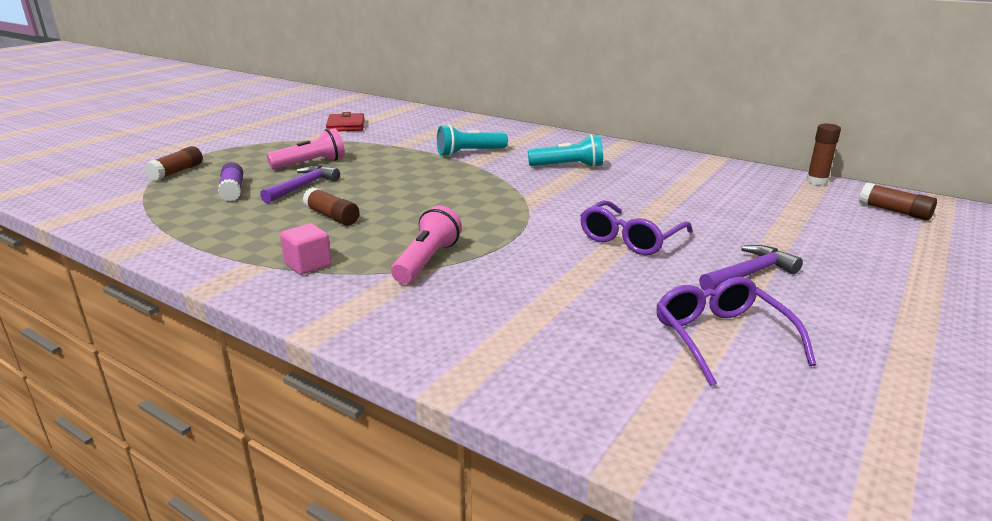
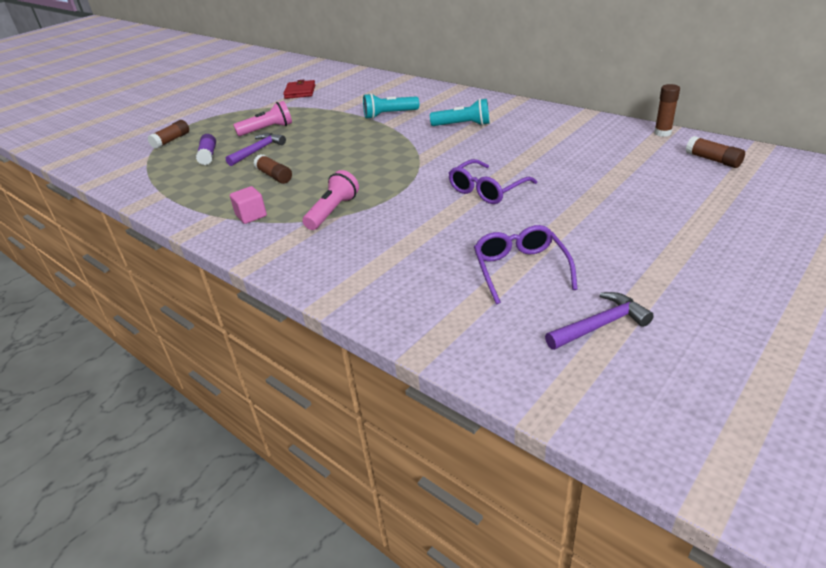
camera: 10 degrees right, 10 degrees up
purple hammer [699,245,803,291] -> purple hammer moved to [545,292,654,350]

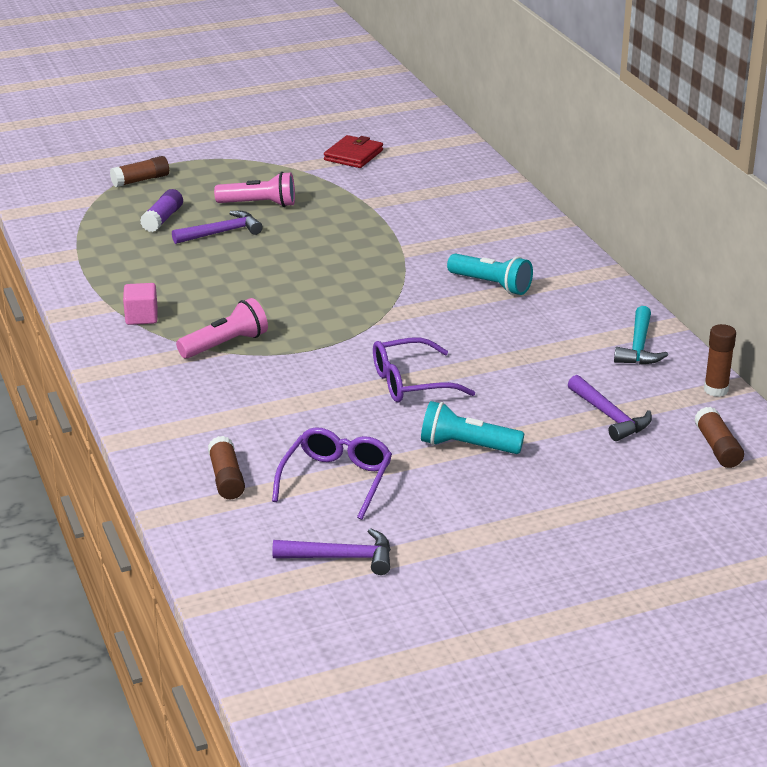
camera: 25 degrees right, 5 degrees down
brown glue stick [254,154,292,184] -> brown glue stick moved to [208,436,245,499]
turquoise flashlight [363,93,419,119] -> turquoise flashlight moved to [421,401,524,454]
none -> purple hammer [568,375,652,441]
none -> turquoise hammer [614,306,668,365]

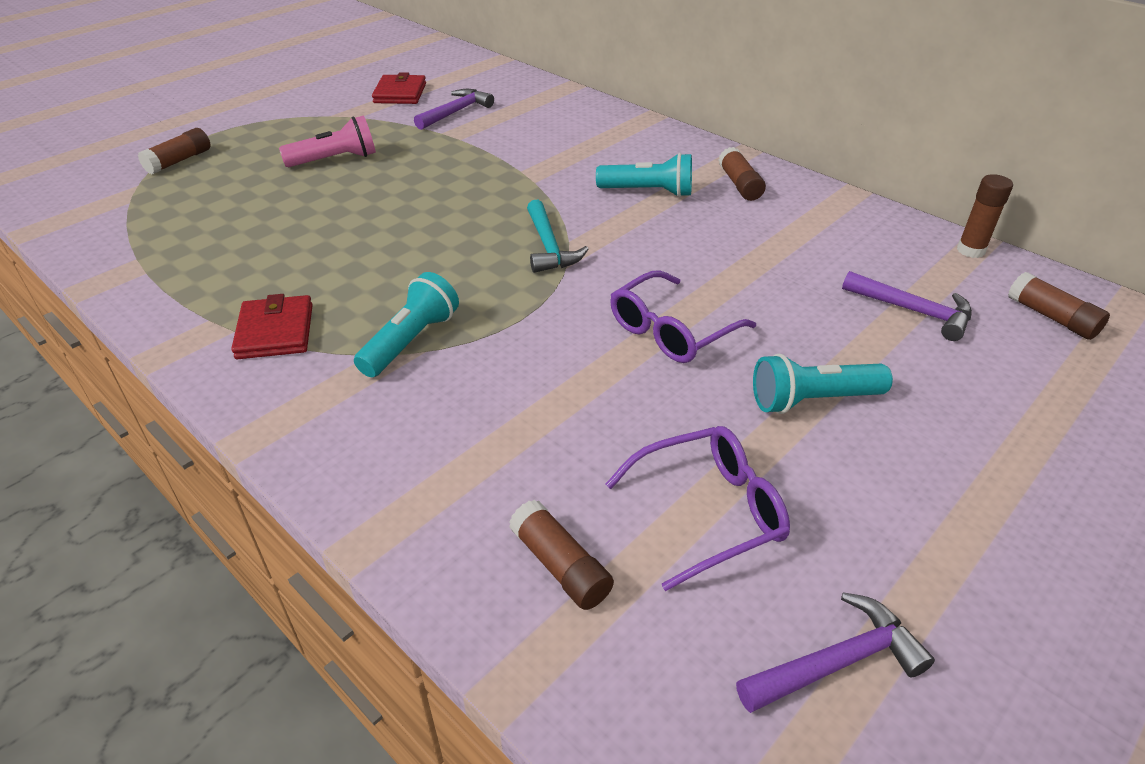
camera: 25 degrees left, 10 degrees up
pink cube [123,283,158,325] -> red wallet [231,294,313,359]
purple glue stick [140,189,183,232] -> none
purple hammer [172,211,263,244] -> purple hammer moved to [414,89,494,130]
pink flashlight [176,298,268,359] -> turquoise flashlight [354,272,459,377]
purple glasses [272,427,392,520] -> purple glasses turned 75 degrees clockwise [606,426,790,591]
turquoise hammer [614,306,668,365] -> turquoise hammer moved to [527,199,589,273]
none -> brown glue stick [718,147,766,201]

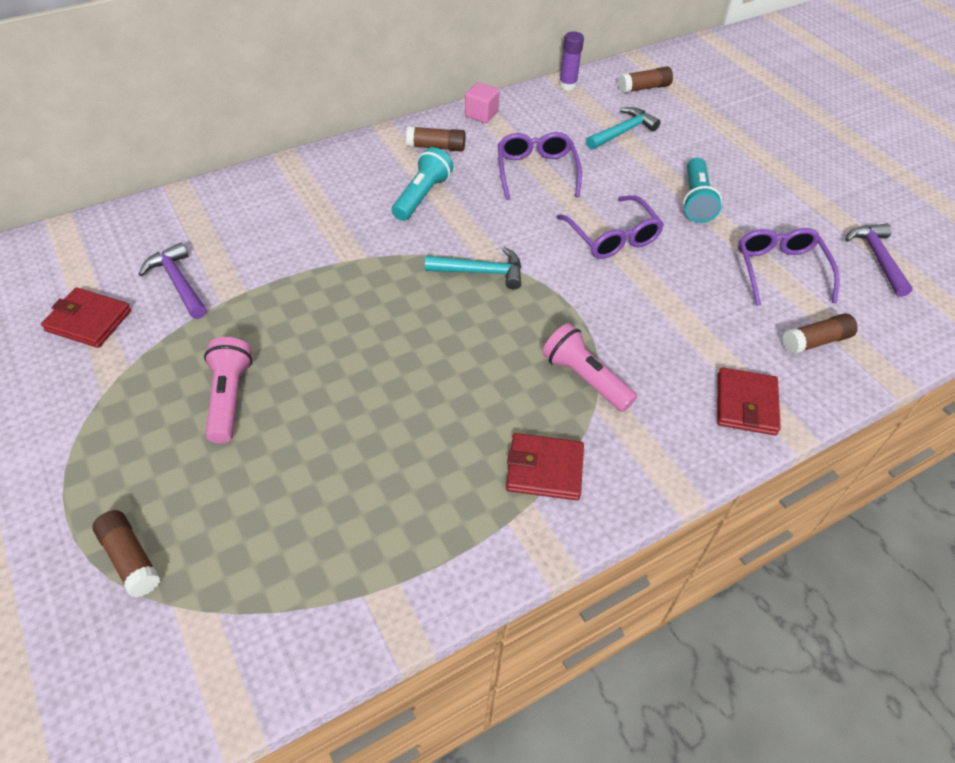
camera: 75 degrees left, 10 degrees up
turquoise flashlight [354,272,459,377] -> pink flashlight [542,323,637,412]
purple hammer [842,271,972,341] -> turquoise hammer [586,107,661,150]
brown glue stick [957,174,1013,258] -> purple glue stick [559,31,584,91]
none -> pink cube [465,82,500,123]
none -> purple glasses [498,132,582,200]
none -> red wallet [717,367,781,435]

